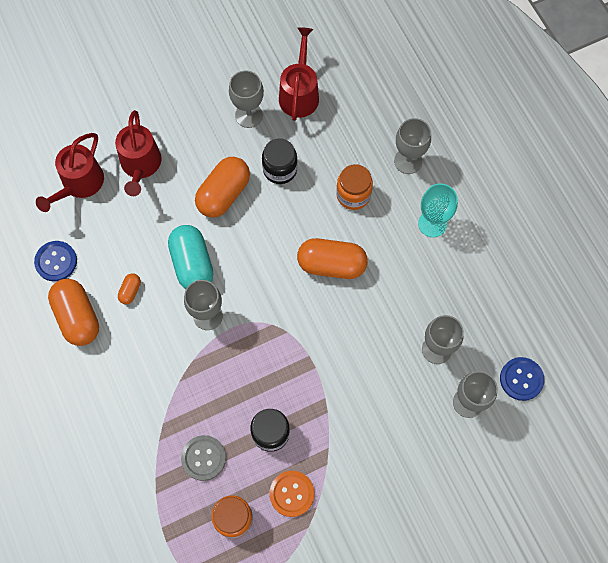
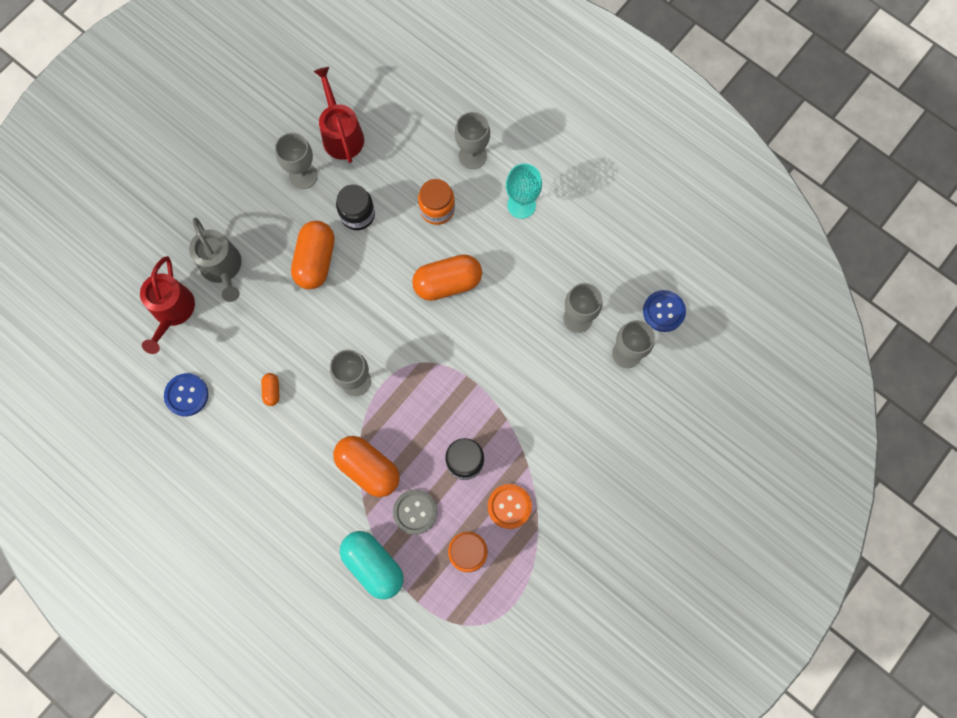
camera: 25 degrees left, 5 degrees up
orange capsule [48,279,99,346] -> orange capsule moved to [333,436,400,497]
red watering can [115,110,162,196] -> grey watering can [189,218,242,302]
turquoise capsule [168,225,214,289] -> turquoise capsule moved to [340,531,404,599]

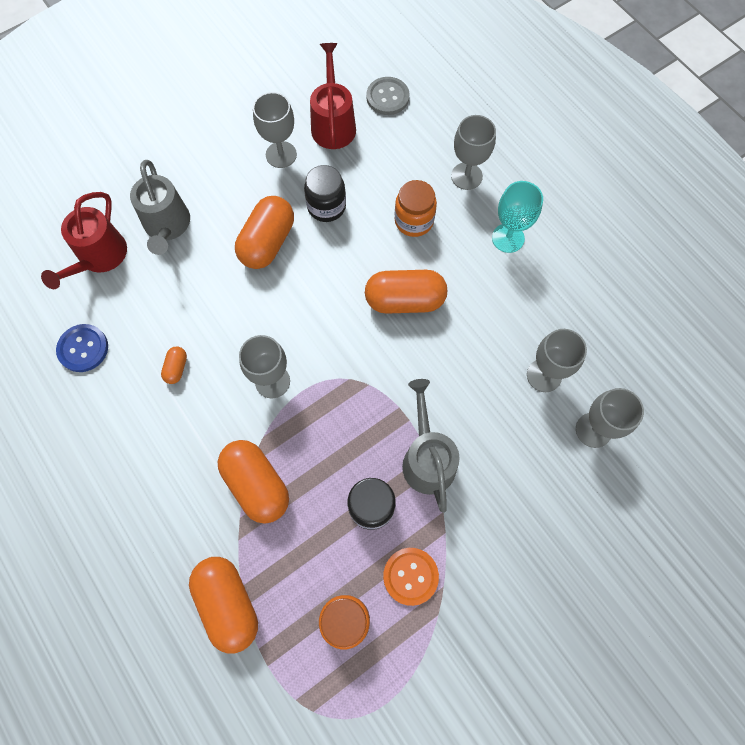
camera: 15 degrees right, 5 degrees down
turquoise capsule [340,531,404,599] -> orange capsule [189,557,258,653]
grey button [393,489,437,535] -> grey button moved to [366,77,410,115]
blue button [643,290,686,332] -> none
none -> grey watering can [402,379,460,513]

